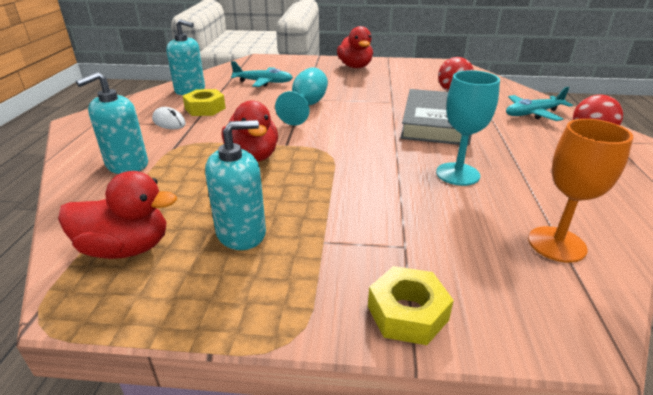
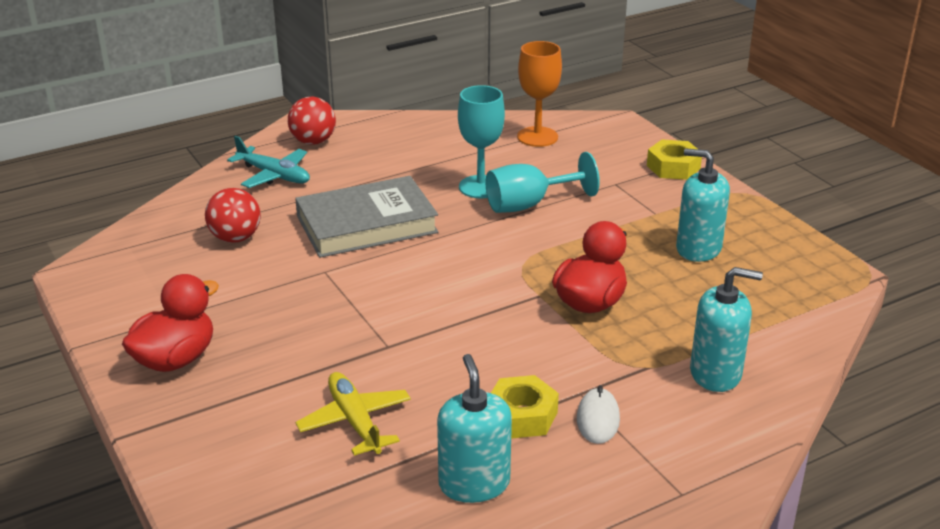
camera: 125 degrees left, 0 degrees up
red duck [58,171,177,259] -> none
turquoise plane [231,61,293,87] -> yellow plane [295,372,411,456]
turquoise goblet [275,67,328,126] -> turquoise goblet moved to [486,152,600,213]

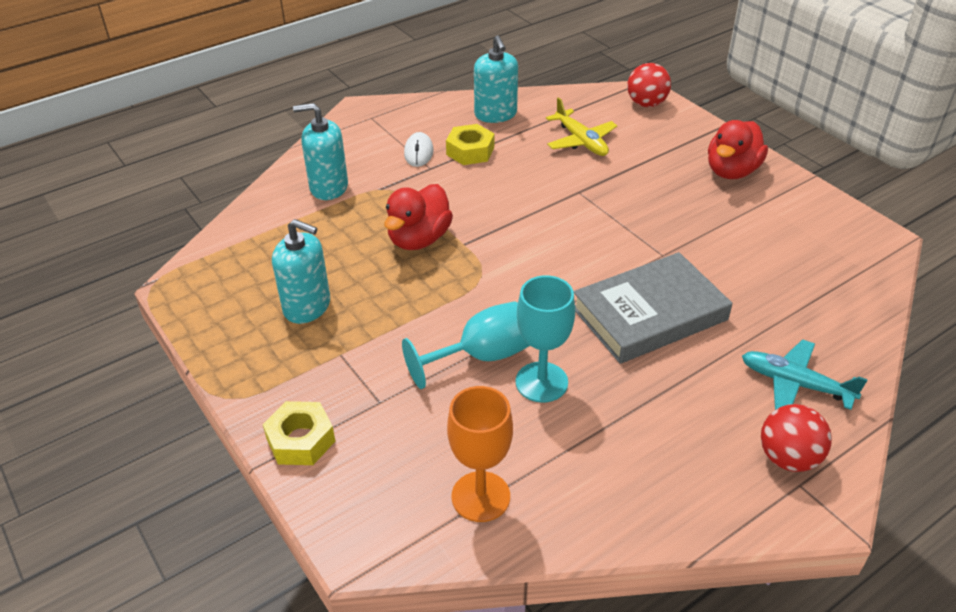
camera: 175 degrees right, 10 degrees up
red ball [205,188,261,243] -> red ball moved to [627,63,671,107]

